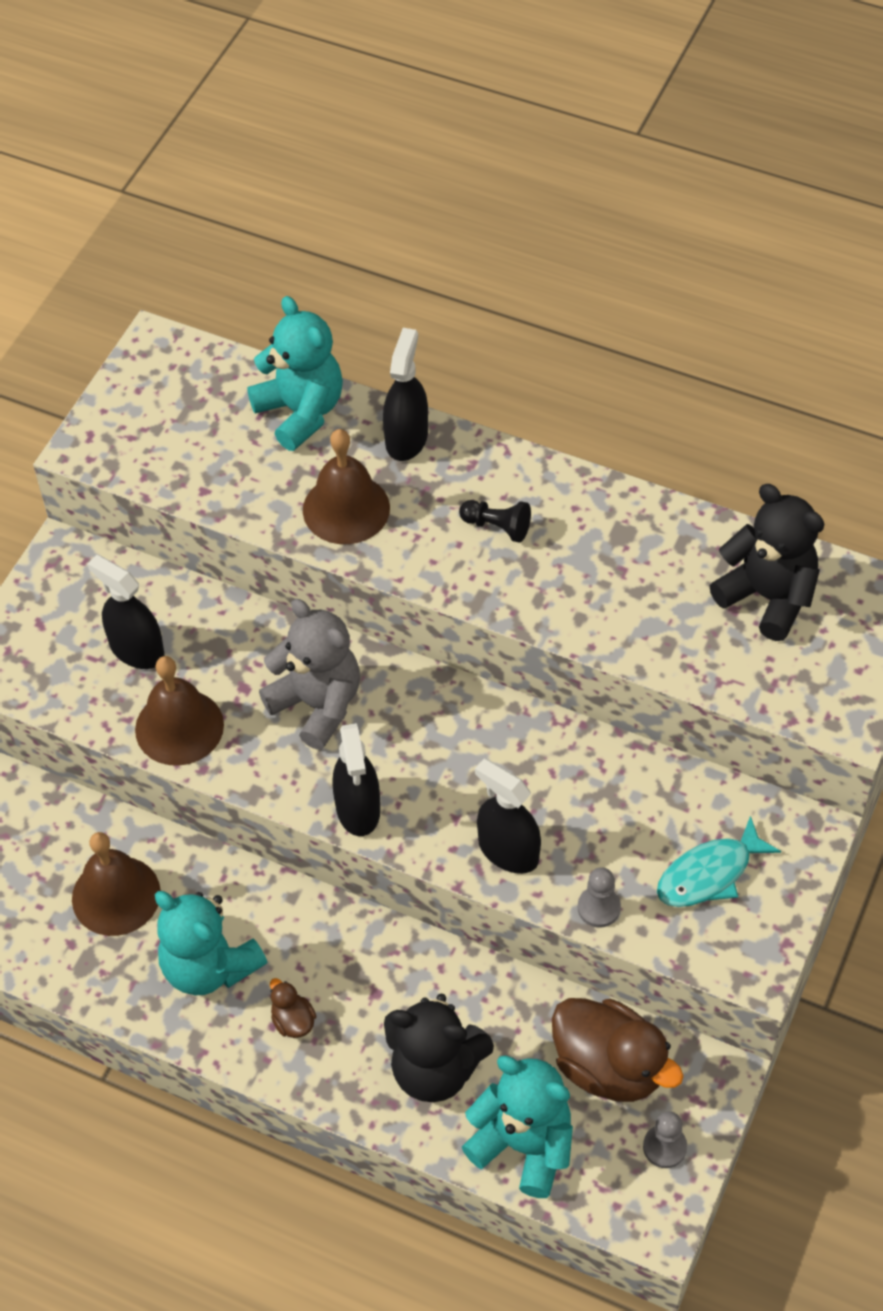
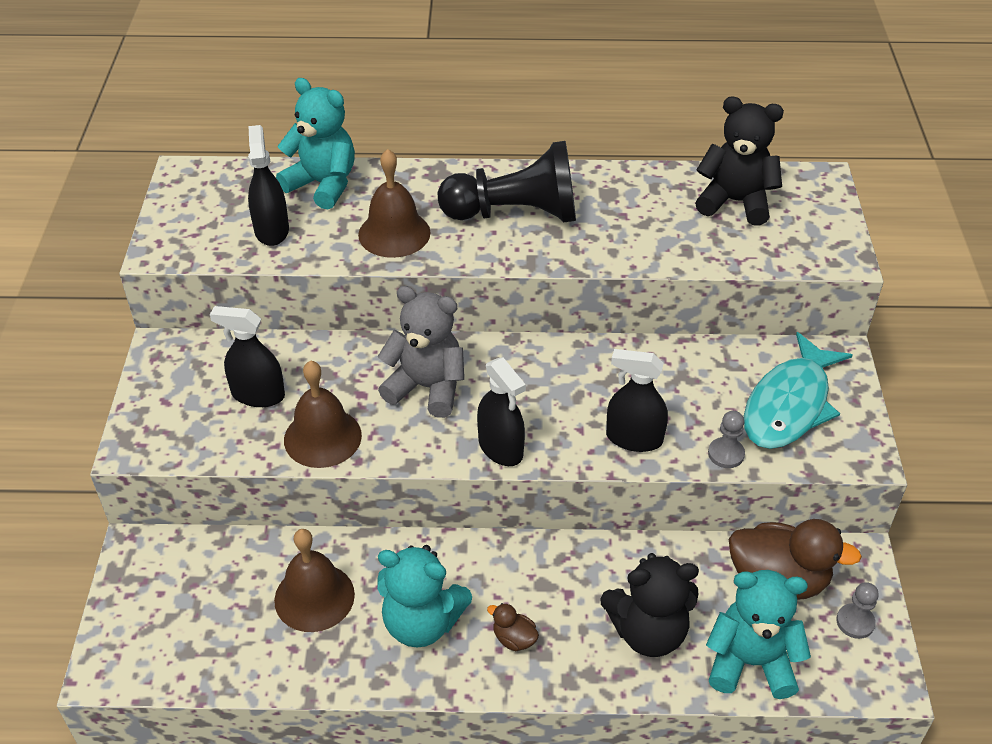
camera: 25 degrees left, 10 degrees down
black spray bottle [383,328,428,461] -> black spray bottle moved to [248,125,289,246]
black pawn [459,500,531,543] -> black pawn [438,141,576,223], size x2.42
turquoise fish [657,816,781,907] -> turquoise fish [744,332,852,449], size x1.52

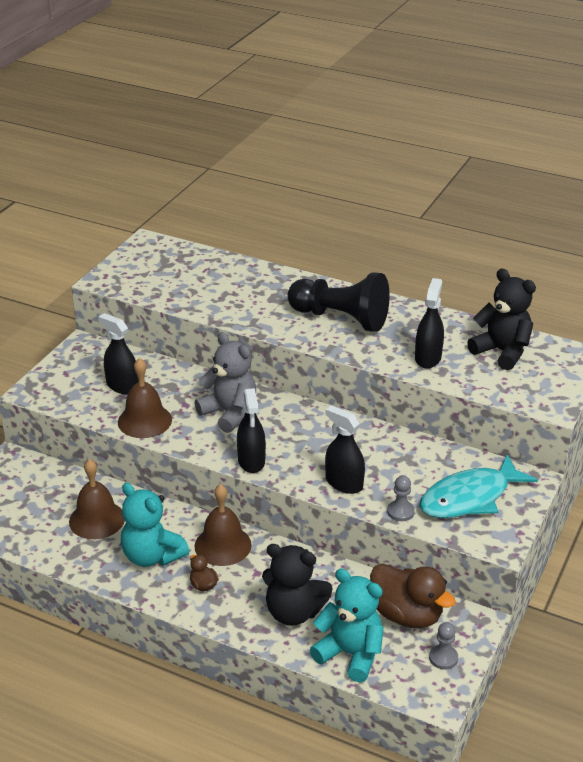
camera: 25 degrees right, 10 degrees down
black spray bottle [248,125,289,246] -> black spray bottle moved to [415,278,444,369]
turquoise teddy bear [276,78,355,209] -> none
brown bell [358,149,431,258] -> brown bell moved to [194,484,252,566]

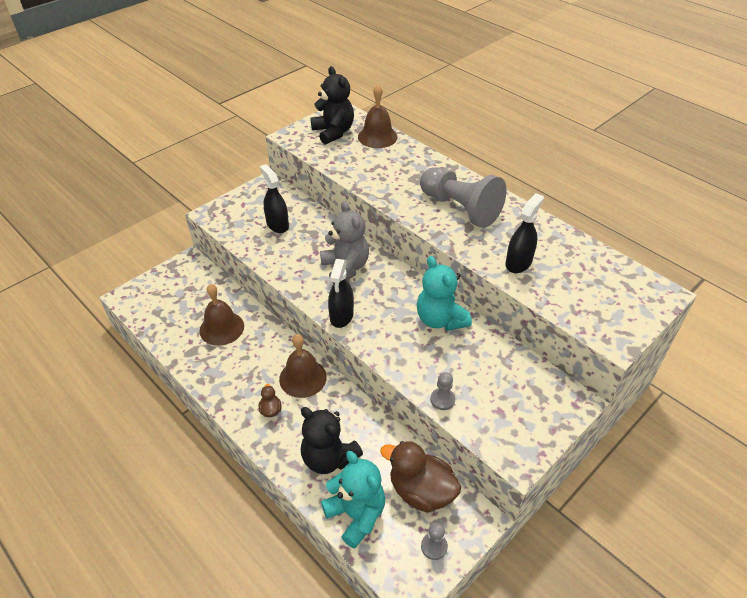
camera: 20 degrees right, 10 degrees up
brown bell [118,358,172,438] -> brown bell moved to [358,84,398,148]
turquoise teddy bear [121,483,189,567] -> turquoise teddy bear moved to [417,256,472,331]
black pawn [287,272,390,332] -> grey pawn [420,168,506,228]
black spray bottle [325,405,365,494] -> none
brown duck [370,564,456,628] -> brown duck turned 150 degrees clockwise [380,441,461,513]
turquoise fish [419,454,538,518] -> none
black teddy bear [467,269,536,370] -> black teddy bear moved to [311,66,354,145]

